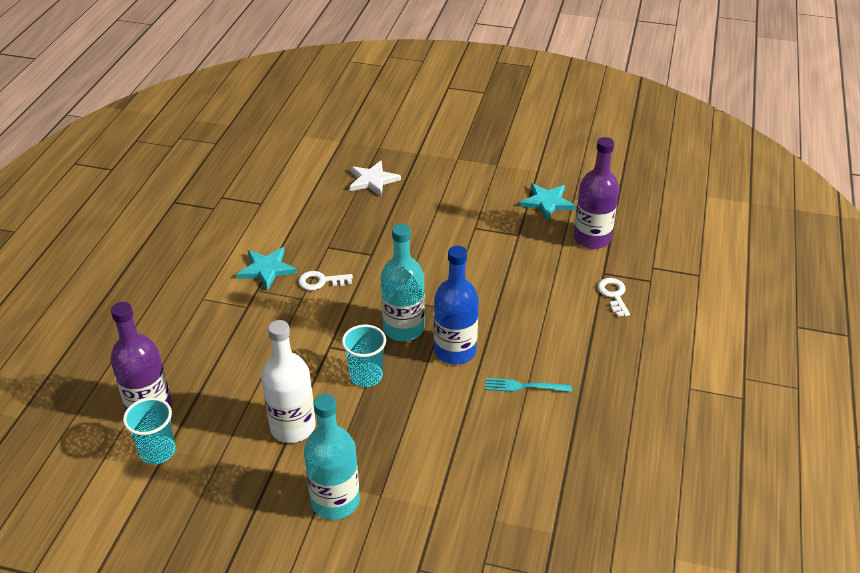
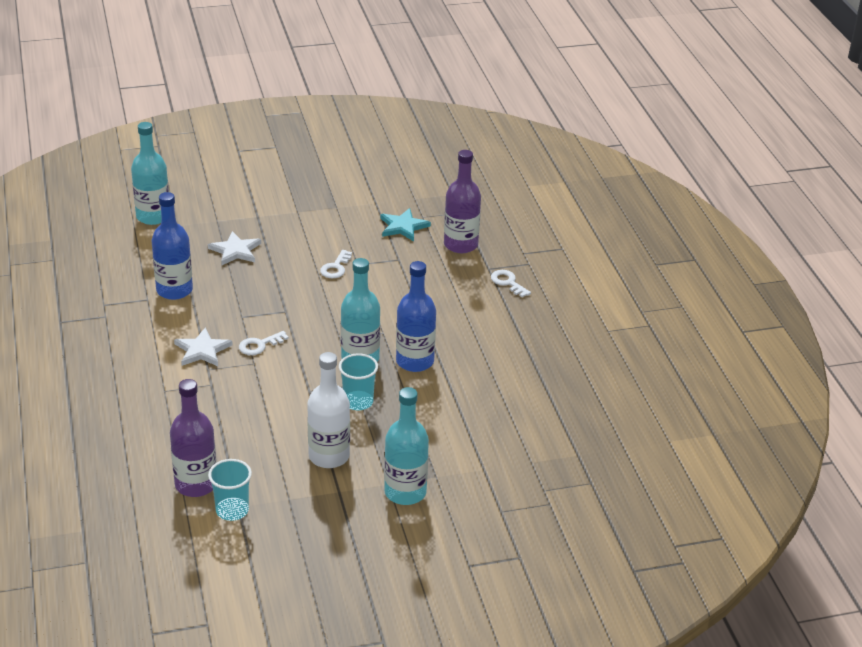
camera: 30 degrees left, 5 degrees down
turquoise star [236,247,297,290] -> white star [174,328,233,366]
turquoise fork [485,378,572,392] -> none
none -> turquoise bottle [131,122,169,225]
none -> blue bottle [152,192,193,300]
none -> white key [320,250,352,278]

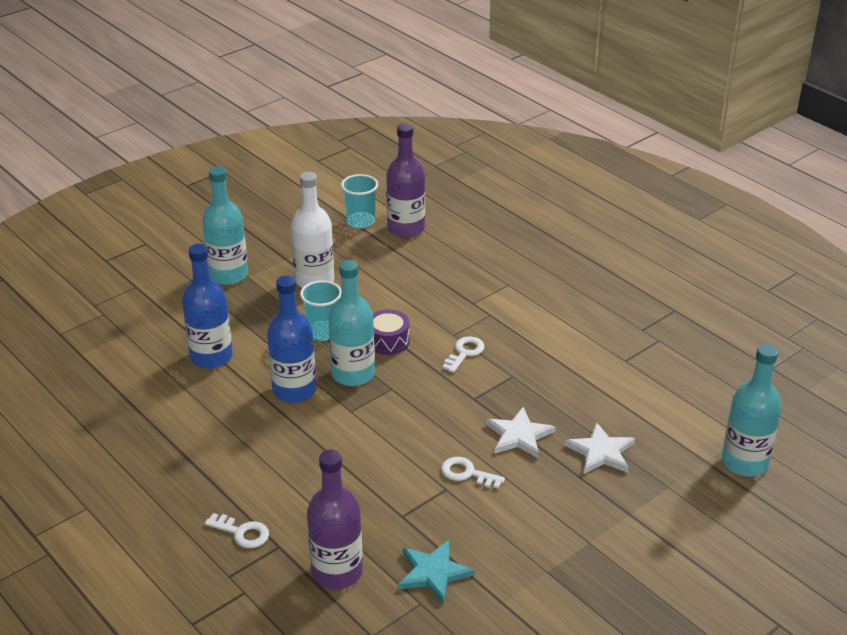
camera: 155 degrees right, 0 degrees up
blue bottle [152,192,193,300] -> blue bottle moved to [182,244,233,369]
white star [174,328,233,366] -> white star moved to [486,407,556,458]
white key [320,250,352,278] -> white key turned 60 degrees counterclockwise [441,457,505,489]
none -> purple drum [373,309,410,355]

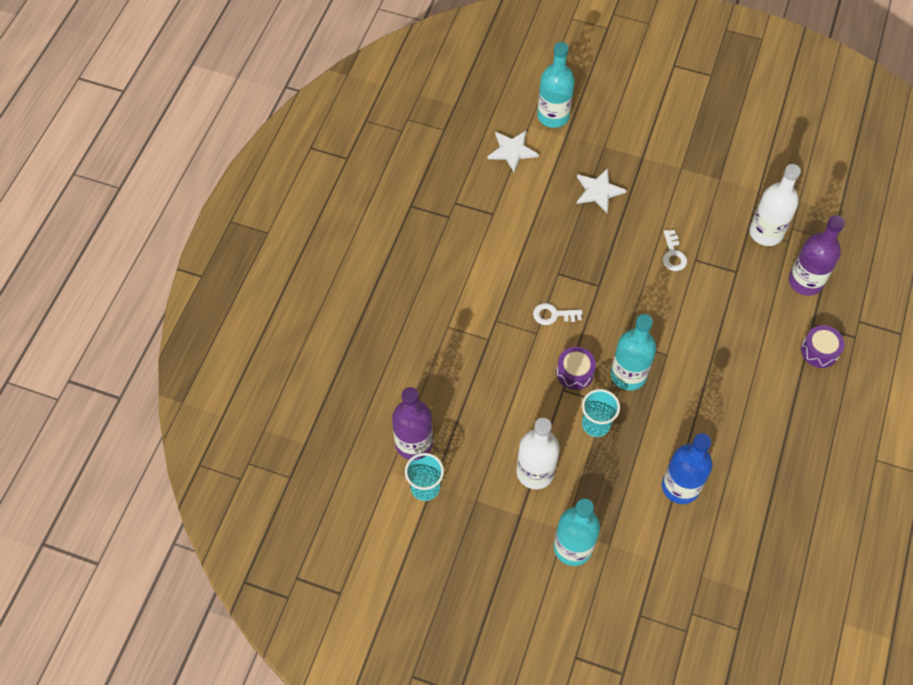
camera: 120 degrees left, 25 degrees up
white key [205,513,269,548] -> purple drum [801,325,845,368]
blue bottle [267,275,316,403] -> none
turquoise star [398,540,475,604] -> white bottle [749,164,801,246]
white star [486,407,556,458] -> white star moved to [488,131,539,173]

